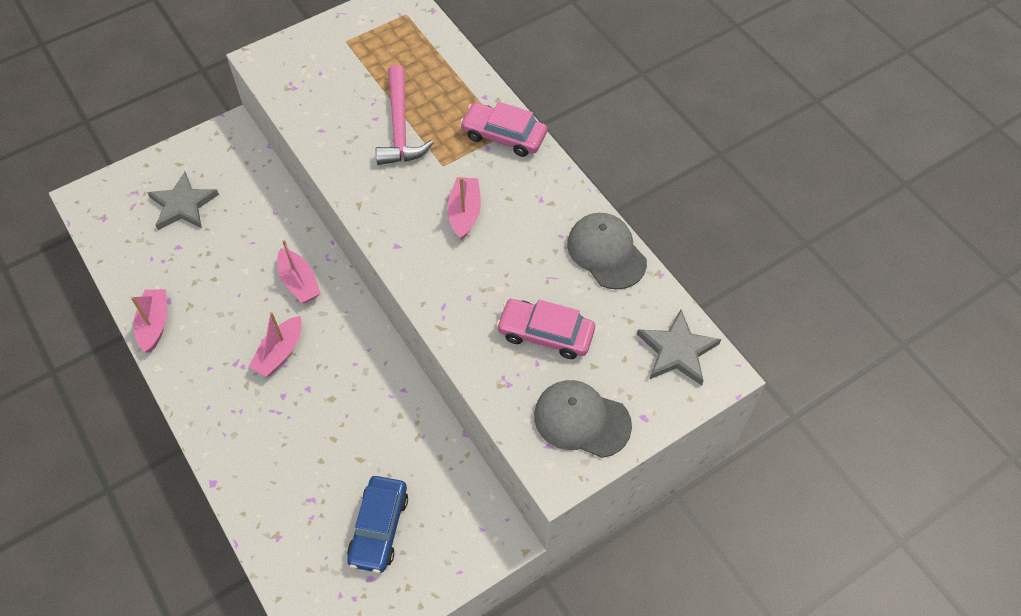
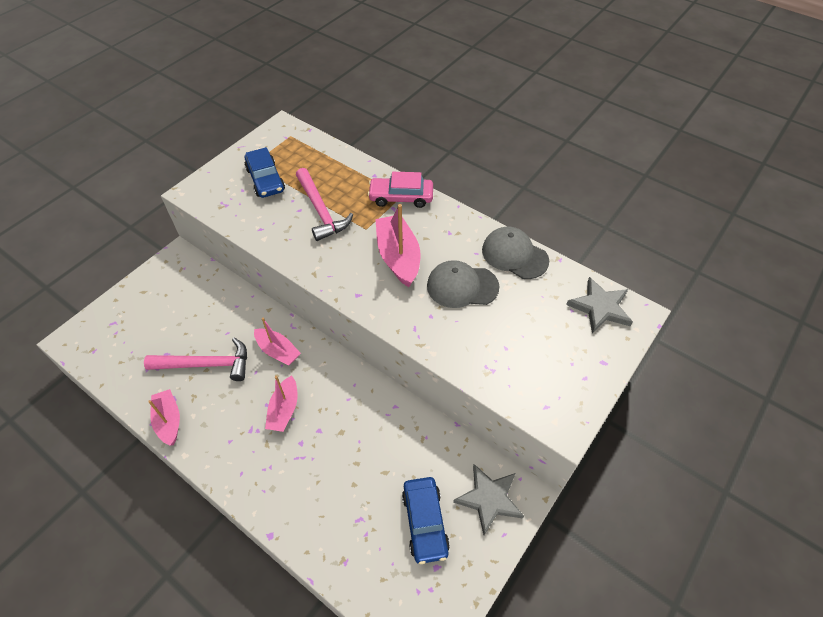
camera: 20 degrees left, 5 degrees down
grey star [147,172,219,230] -> grey star moved to [453,464,524,535]
pink boat [447,177,481,240] -> pink boat [375,204,420,287], size x1.52
pink car [496,299,595,359] -> none
grey cap [534,380,632,458] -> grey cap moved to [427,260,499,308]
none -> pink hammer [144,338,247,381]
none -> blue car [245,147,285,198]

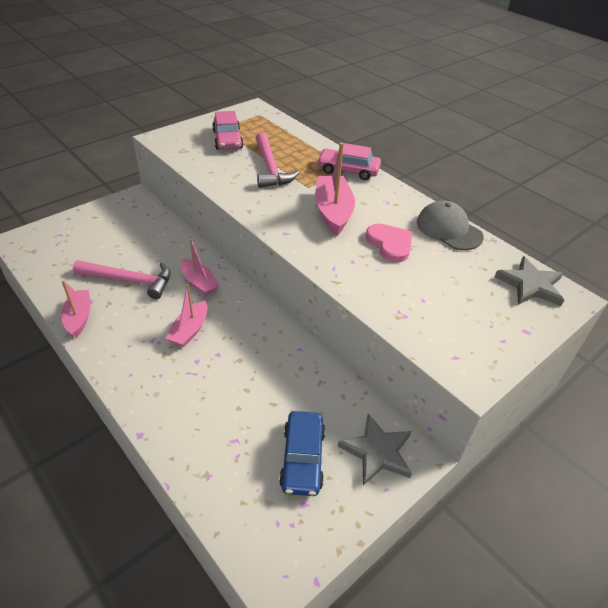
camera: 10 degrees right, 10 degrees down
blue car [245,147,285,198] -> pink car [212,111,243,150]
grey cap [427,260,499,308] -> pink heart [366,224,413,262]

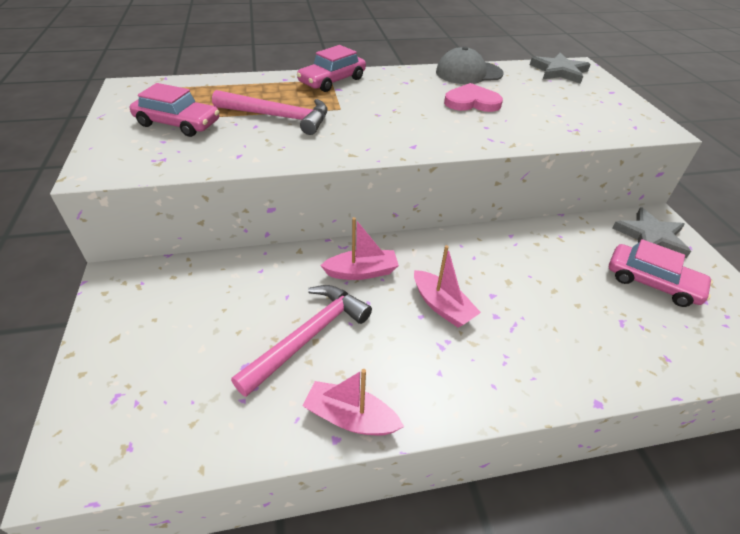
camera: 60 degrees left, 0 degrees up
blue car [279,411,326,496] -> pink car [609,239,713,307]
pink boat [315,142,355,236] -> none

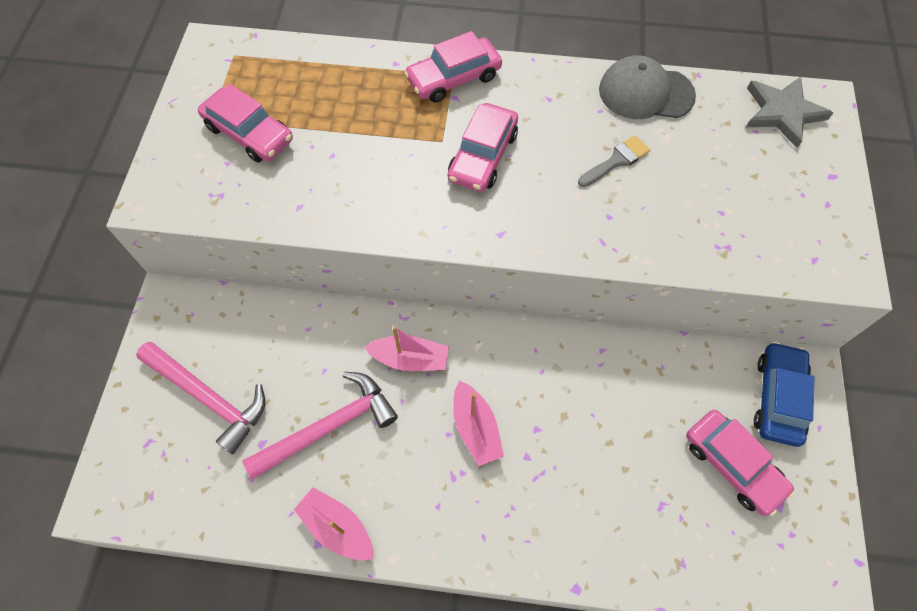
camera: 20 degrees right, 20 degrees up
pink hammer [212,90,328,135] -> pink hammer moved to [136,342,265,455]
pink heart [444,83,503,112] -> grey brush [578,135,650,187]
grey star [612,207,691,258] -> blue car [754,342,814,447]
none -> pink car [448,103,518,192]

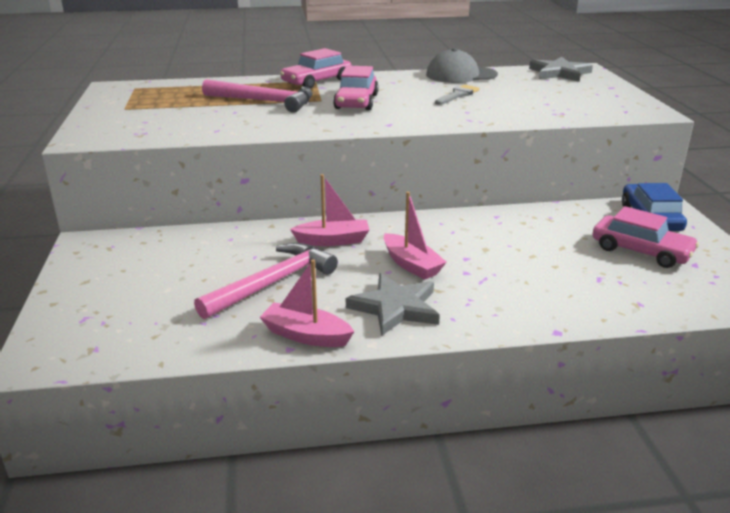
camera: 15 degrees left, 35 degrees down
pink hammer [136,342,265,455] -> pink hammer moved to [202,79,313,113]
pink car [198,84,293,163] -> none
none -> grey star [346,273,440,336]

